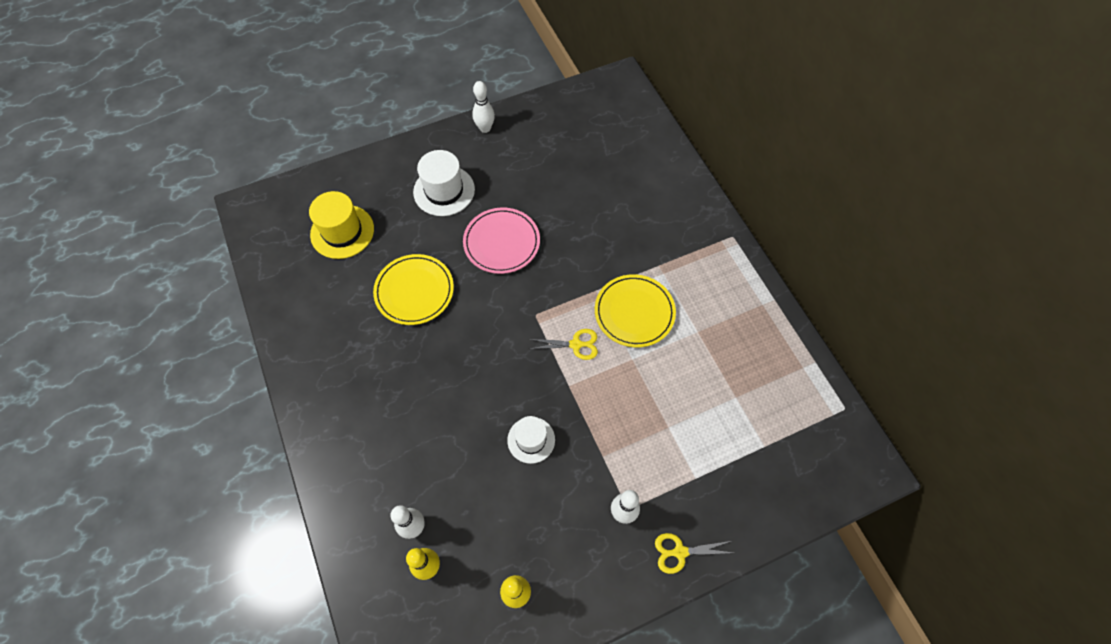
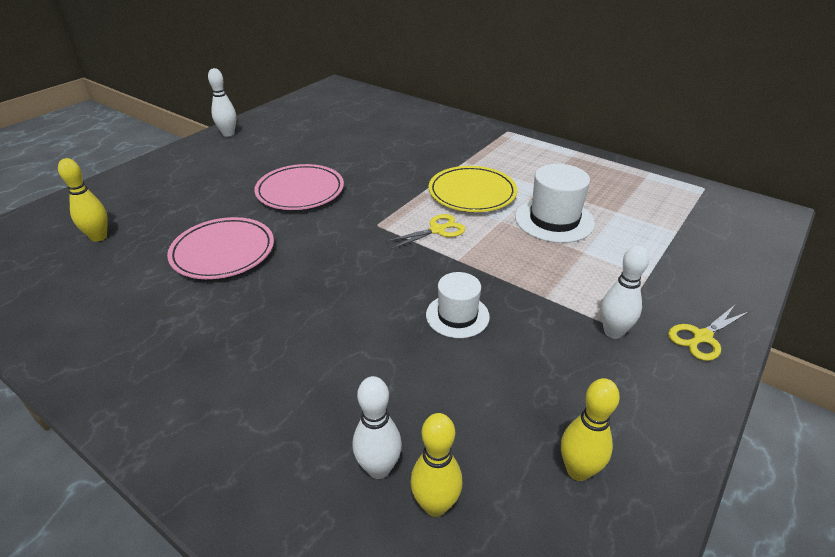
camera: 30 degrees left, 25 degrees down
yellow hat [309,191,374,259] -> yellow bowling pin [58,158,108,242]
yellow plate [373,254,454,325] -> pink plate [167,217,274,279]
white hat [413,150,475,216] -> white hat moved to [515,164,595,243]

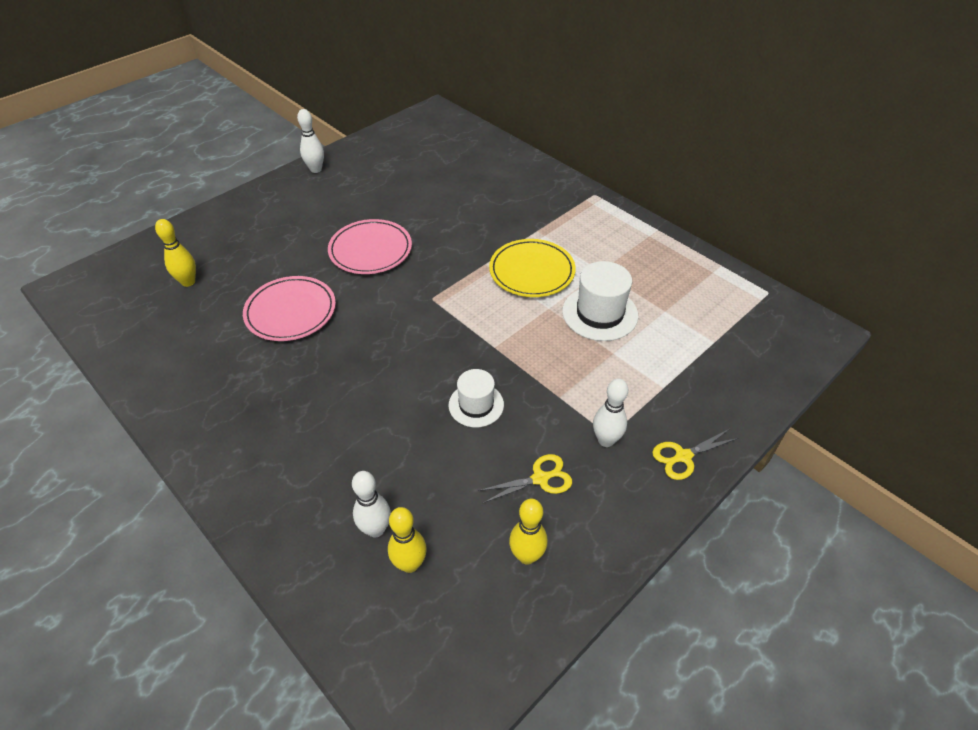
camera: 10 degrees right, 10 degrees up
yellow scissors [385,214,465,249] -> yellow scissors moved to [478,454,572,503]

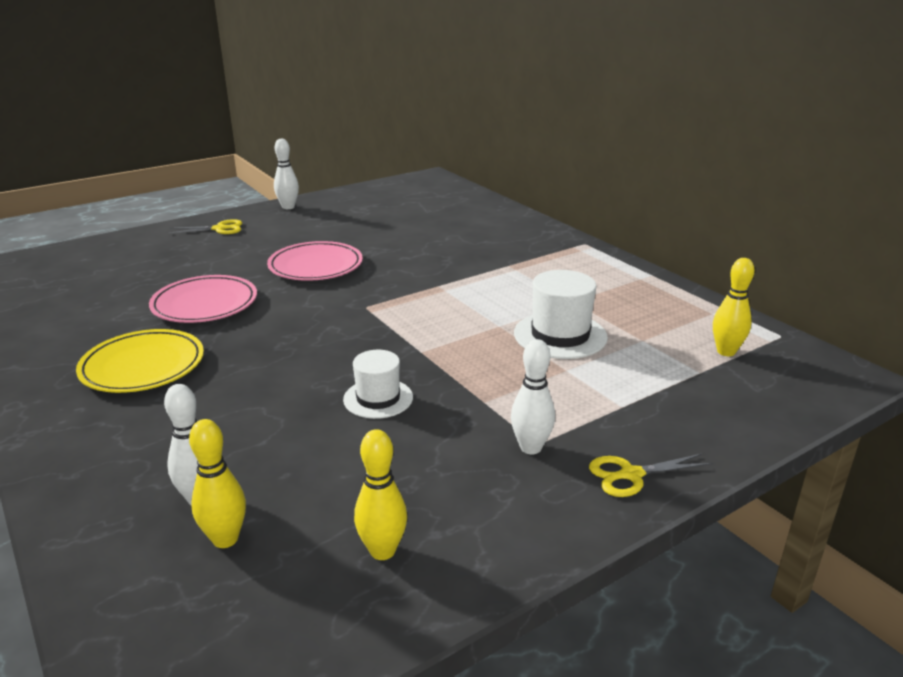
camera: 10 degrees right, 20 degrees down
yellow bowling pin [155,219,196,287] -> yellow bowling pin moved to [713,258,754,356]
yellow scissors [478,454,572,503] -> yellow scissors moved to [169,219,242,234]
yellow plate [489,239,576,297] -> yellow plate moved to [76,329,204,393]

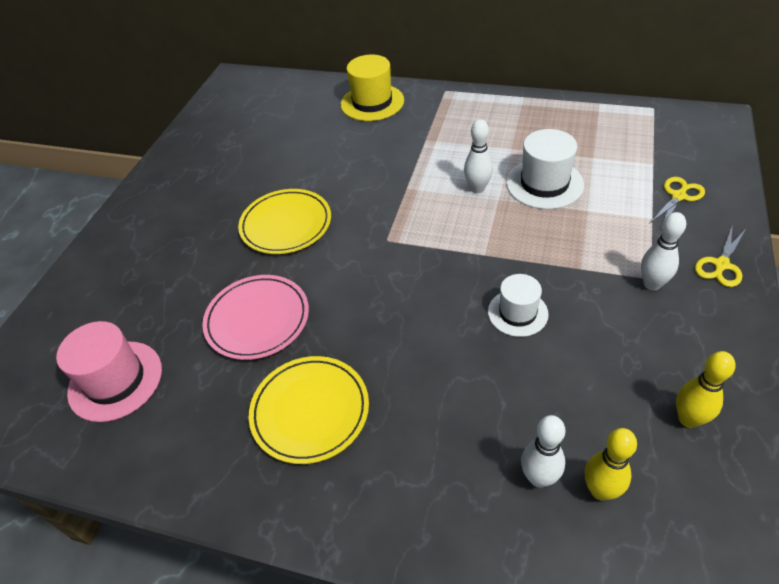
camera: 35 degrees left, 20 degrees up
yellow scissors [169,219,242,234] -> yellow scissors moved to [649,177,705,229]
pink plate [267,241,363,281] -> yellow plate [238,189,331,254]
white bowling pin [274,139,299,209] -> white bowling pin moved to [464,119,493,193]
yellow bowling pin [713,258,754,356] -> none
none -> pink hat [56,321,162,422]
none -> yellow hat [341,55,404,121]

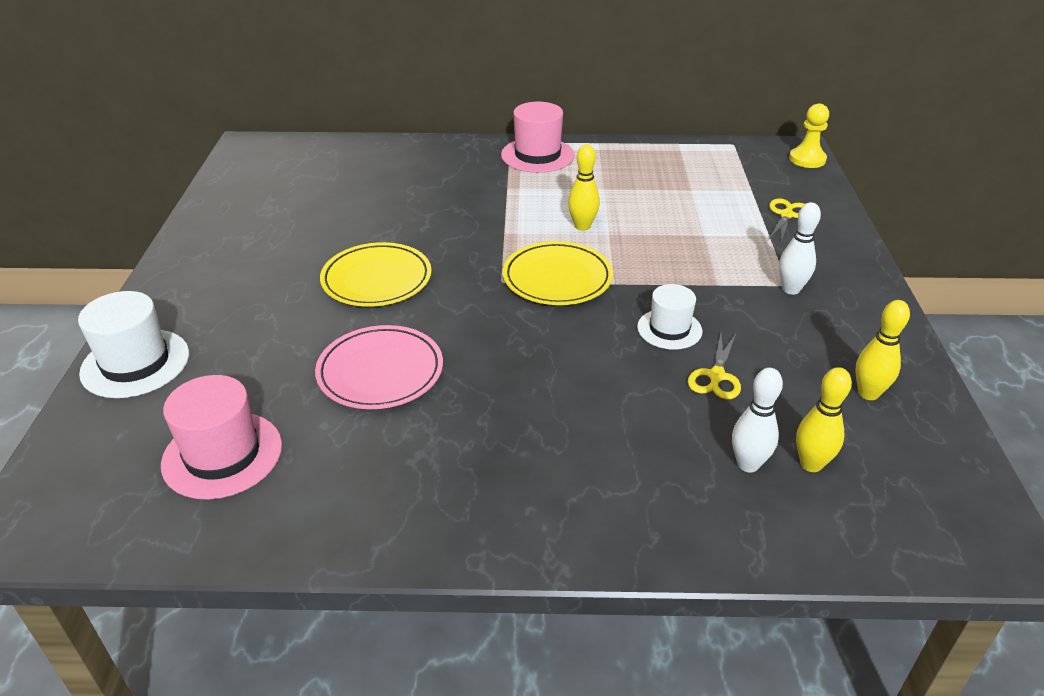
camera: 20 degrees left, 10 degrees down
yellow plate [249,356,369,464] -> yellow plate moved to [503,241,613,305]
yellow hat [341,55,404,121] -> none
white bowling pin [464,119,493,193] -> yellow bowling pin [568,144,600,231]
white hat [506,129,584,209] -> white hat moved to [78,291,189,398]
yellow scissors [695,227,746,287] -> yellow scissors moved to [688,333,741,399]
none -> pink hat [501,102,575,173]
none -> yellow pawn [789,104,829,168]

